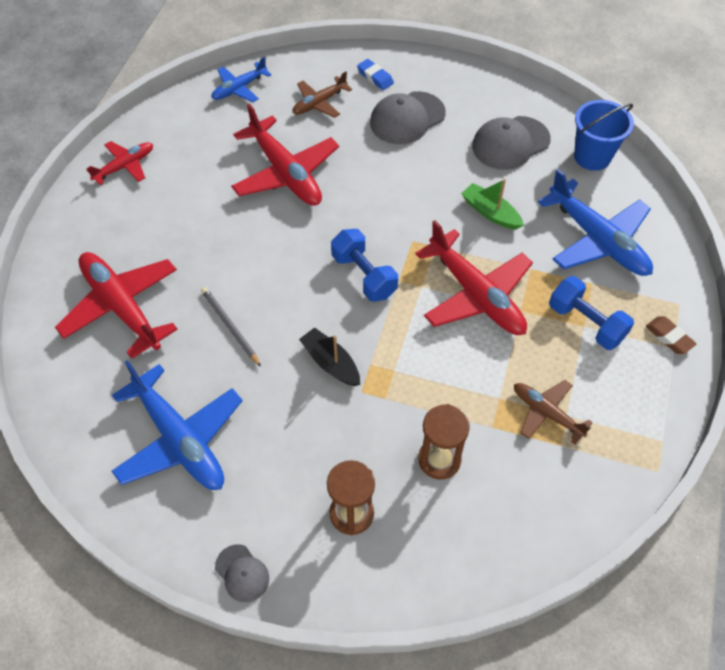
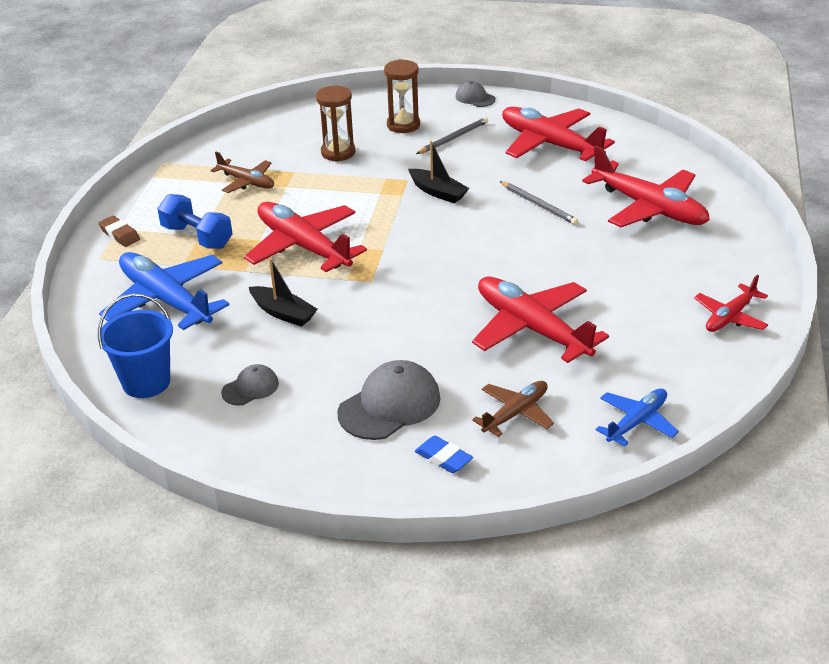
camera: 175 degrees right, 20 degrees down
blue plane [112,360,243,490] -> red plane [502,107,615,161]
blue dumbbell [331,229,398,302] -> none
green boat [461,179,524,230] -> black boat [249,258,318,327]
grey cap [472,116,551,170] -> grey cap [221,364,279,405], size x0.55
none -> grey pencil [416,117,488,154]

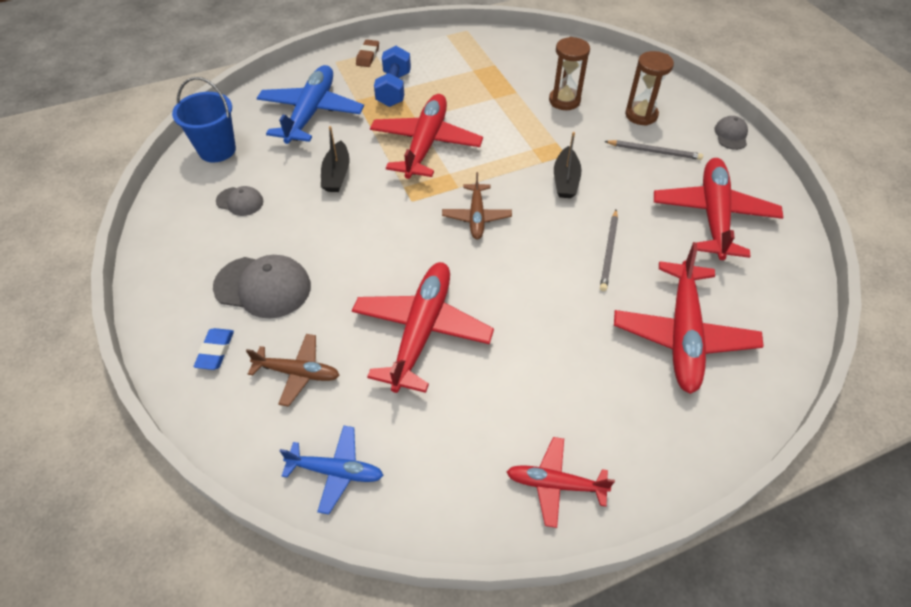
camera: 55 degrees right, 15 degrees up
brown plane [210,152,274,193] -> brown plane moved to [442,172,512,239]

